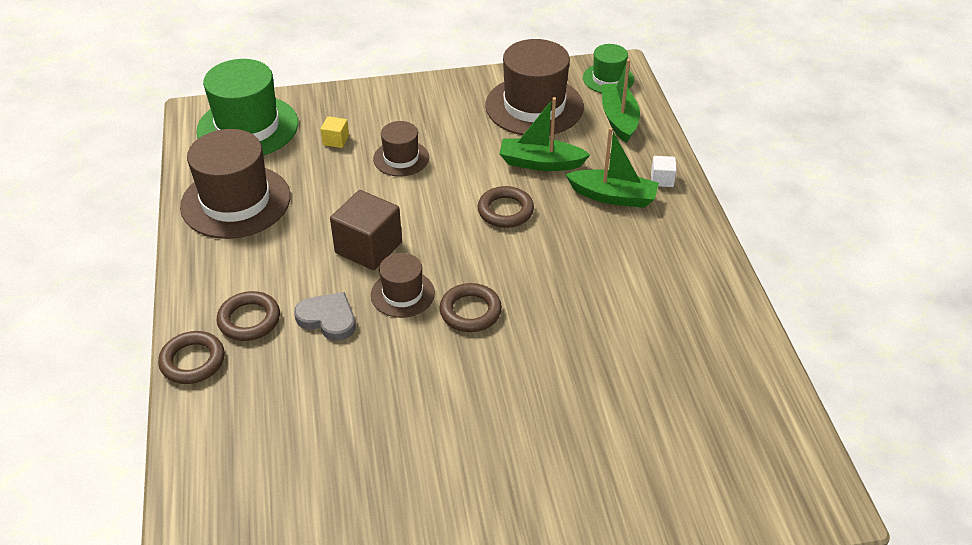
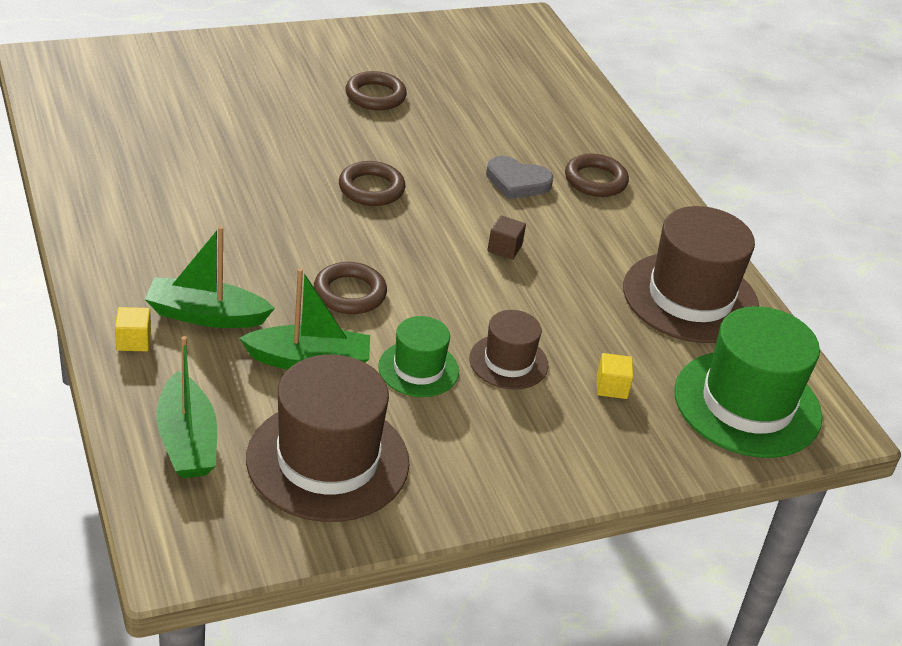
camera: 165 degrees right, 5 degrees down
brown ring [158,331,225,384] -> brown ring moved to [346,71,407,110]
brown cube [330,190,402,270] -> brown cube [488,215,526,259], size x0.48
brown hat [371,253,435,318] -> none
green hat [583,44,634,93] -> green hat moved to [378,316,459,397]
white cube [651,156,677,187] -> yellow cube [115,307,151,351]

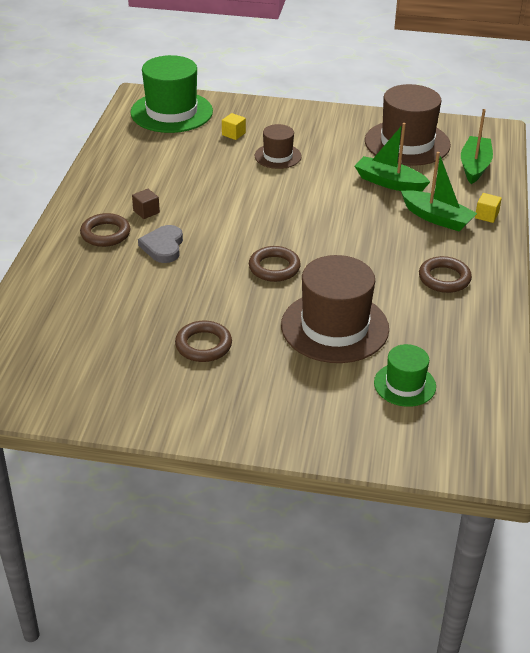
camera: 145 degrees left, 0 degrees up
brown ring [314,262,387,314] -> brown ring moved to [419,256,472,293]
green hat [378,316,459,397] -> green hat moved to [374,344,436,407]
grey heart [486,156,554,199] -> grey heart turned 135 degrees counterclockwise [138,225,183,263]
brown cube [488,215,526,259] -> brown cube moved to [132,189,160,219]
brown hat [623,206,759,343] -> brown hat moved to [281,255,389,363]

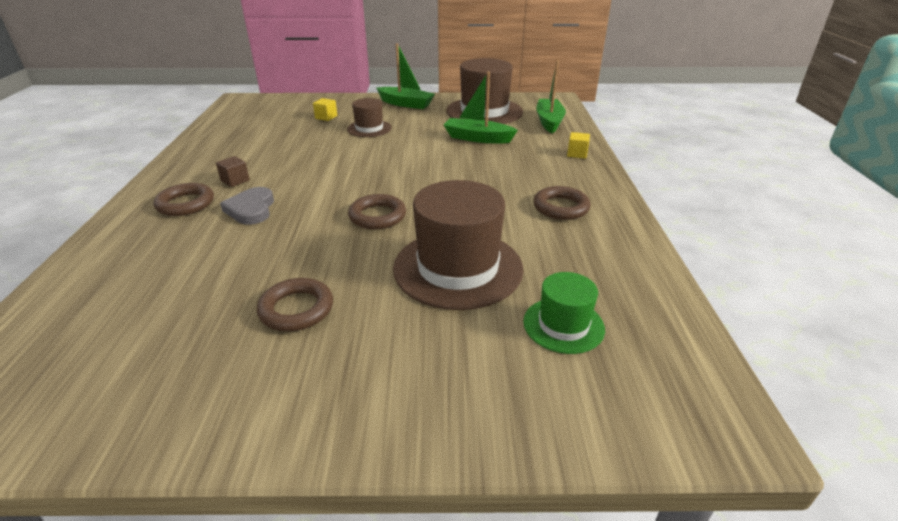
camera: 10 degrees left, 5 degrees down
green hat [130,55,213,133] -> none
green boat [401,152,477,231] -> green boat moved to [376,43,435,109]

